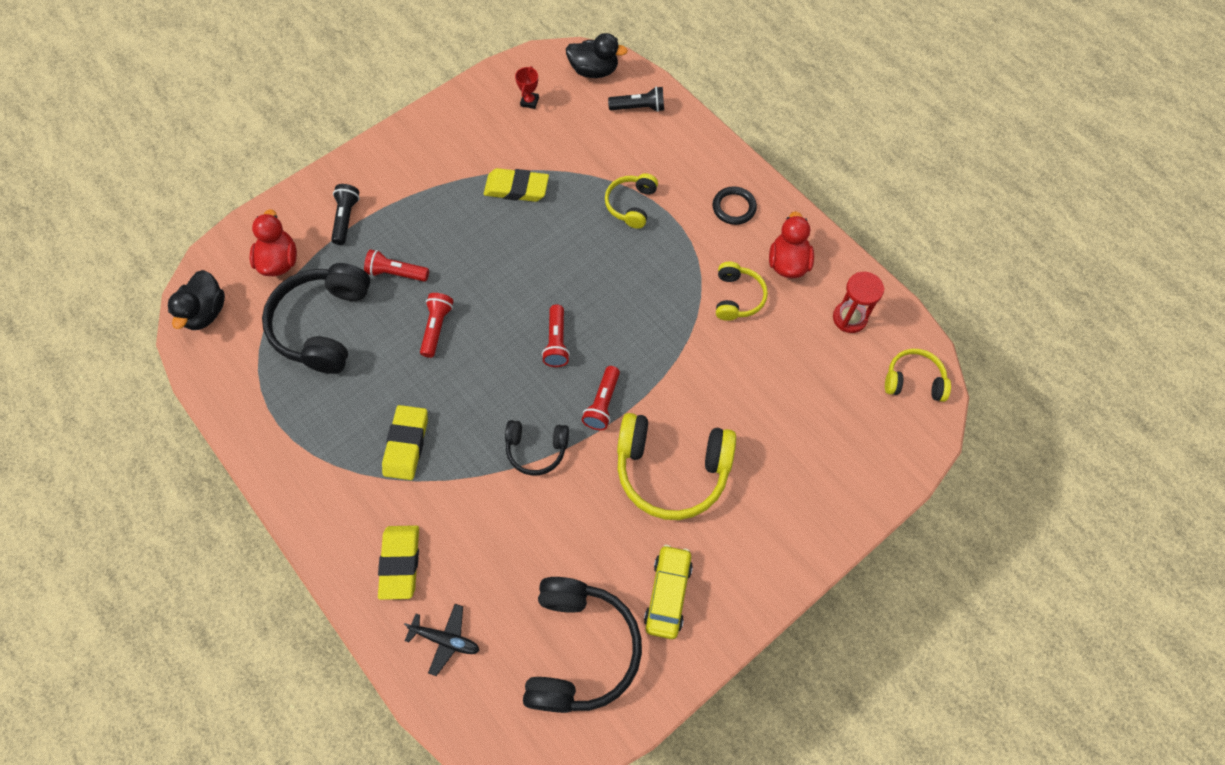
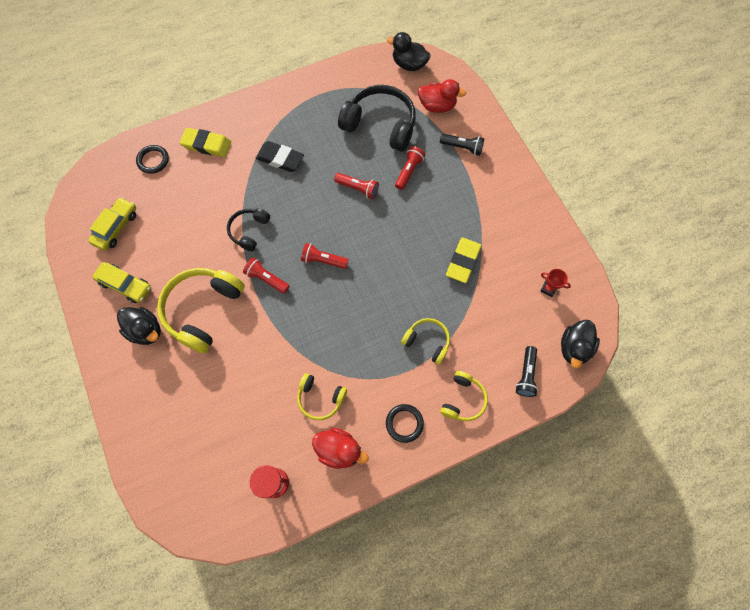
camera: 105 degrees right, 5 degrees up
yellow eraser [382,405,428,480] -> black eraser [256,141,304,172]
black plane [404,604,480,676] -> black ring [136,145,169,174]
black headphones [523,577,642,713] -> yellow car [88,197,136,251]
yellow headphones [885,349,951,402] -> yellow headphones moved to [440,371,488,421]
none -> black duck [117,307,161,345]

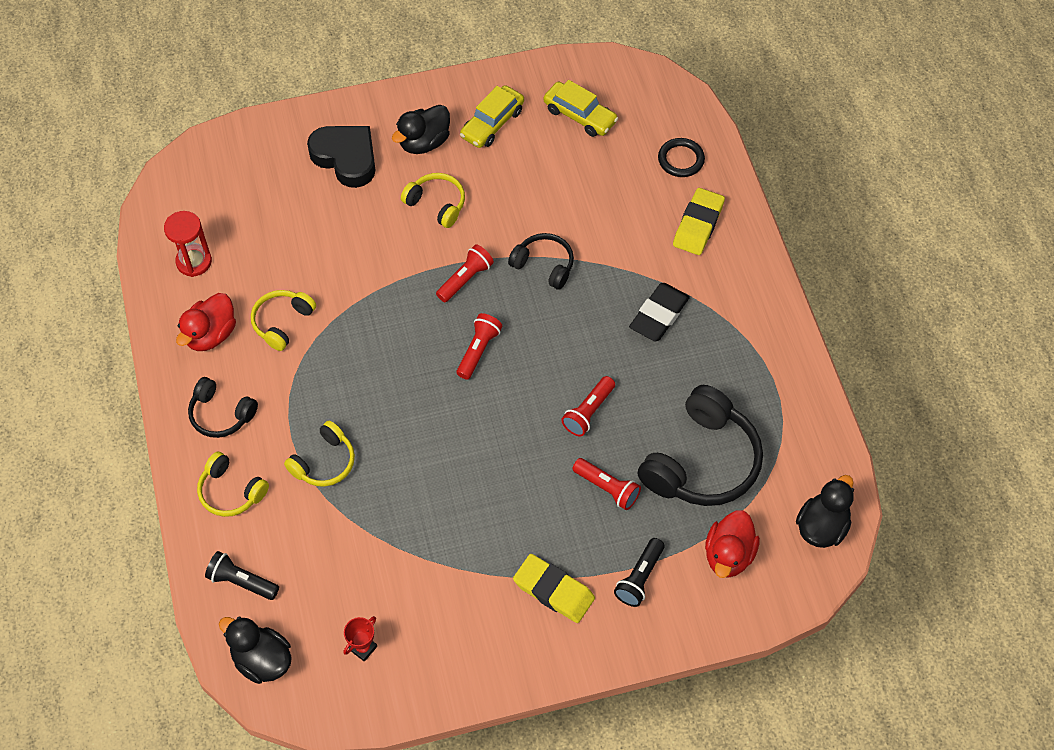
camera: 100 degrees right, 10 degrees down
yellow headphones [157,268,245,354] -> yellow headphones [401,173,465,228], size x0.55
black ring [386,404,424,443] -> black headphones [188,377,258,438]
yellow eraser [446,237,482,283] -> yellow eraser moved to [513,554,595,623]
none -> black heart [307,126,375,188]

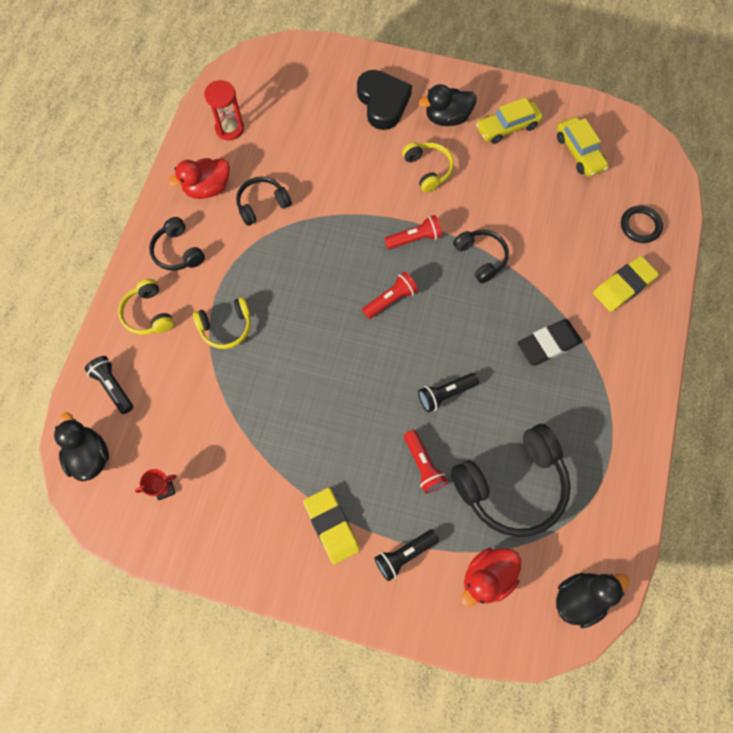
camera: 30 degrees right, 10 degrees up
yellow headphones [251,290,316,351] -> black headphones [236,177,292,226]
red flashlight [561,376,615,436] -> black flashlight [418,373,479,412]

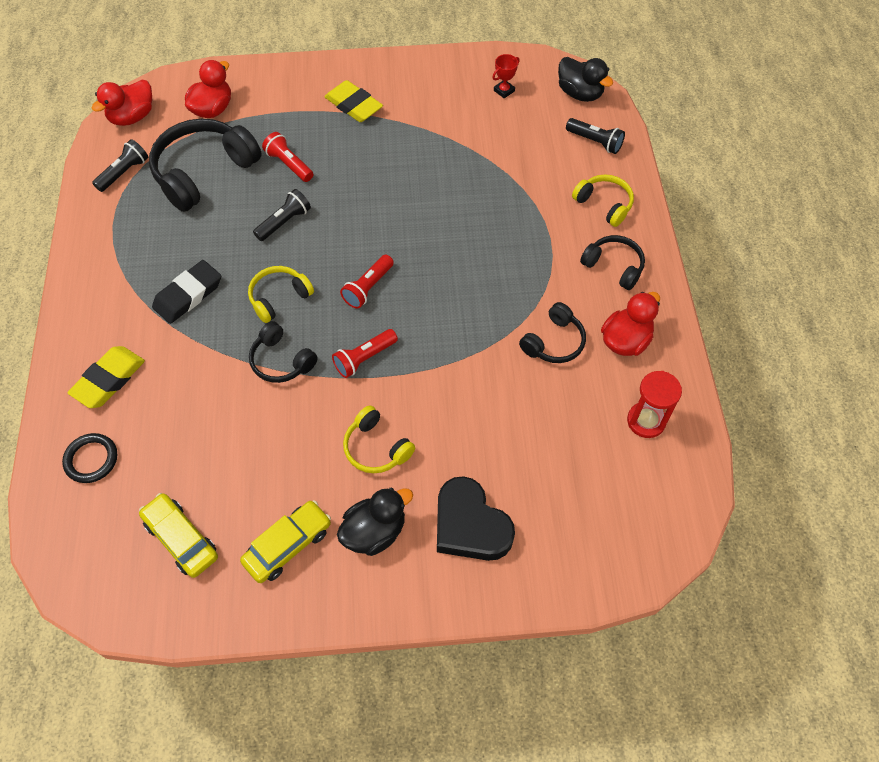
camera: 160 degrees right, 10 degrees down
yellow headphones [193,297,251,349] -> yellow headphones moved to [248,266,314,323]
black flashlight [374,529,439,581] -> black flashlight moved to [92,139,148,192]
black duck [556,573,629,628] -> red duck [92,80,152,126]

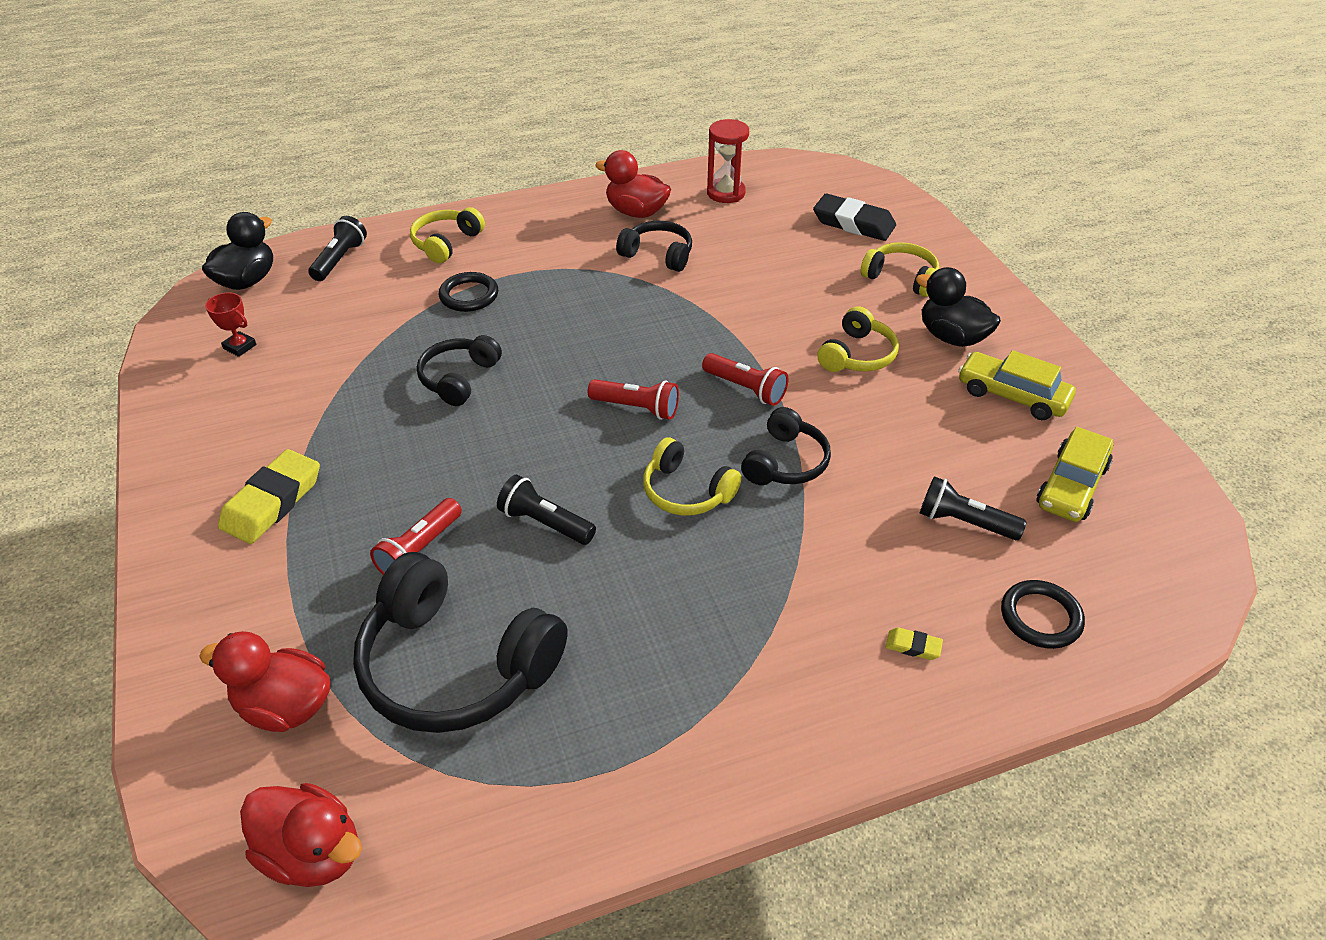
camera: 105 degrees left, 15 degrees down
yellow eraser [68,346,145,408] -> yellow eraser [886,627,943,660], size x0.44
black flashlight [92,139,148,192] -> black flashlight moved to [920,476,1027,540]
black eraser [152,260,221,324] -> black eraser moved to [813,193,896,241]
black heart [437,476,515,561] -> yellow headphones [860,242,939,297]
black headphones [580,235,645,290] -> black headphones moved to [417,335,502,406]
none -> black ring [439,272,498,312]

